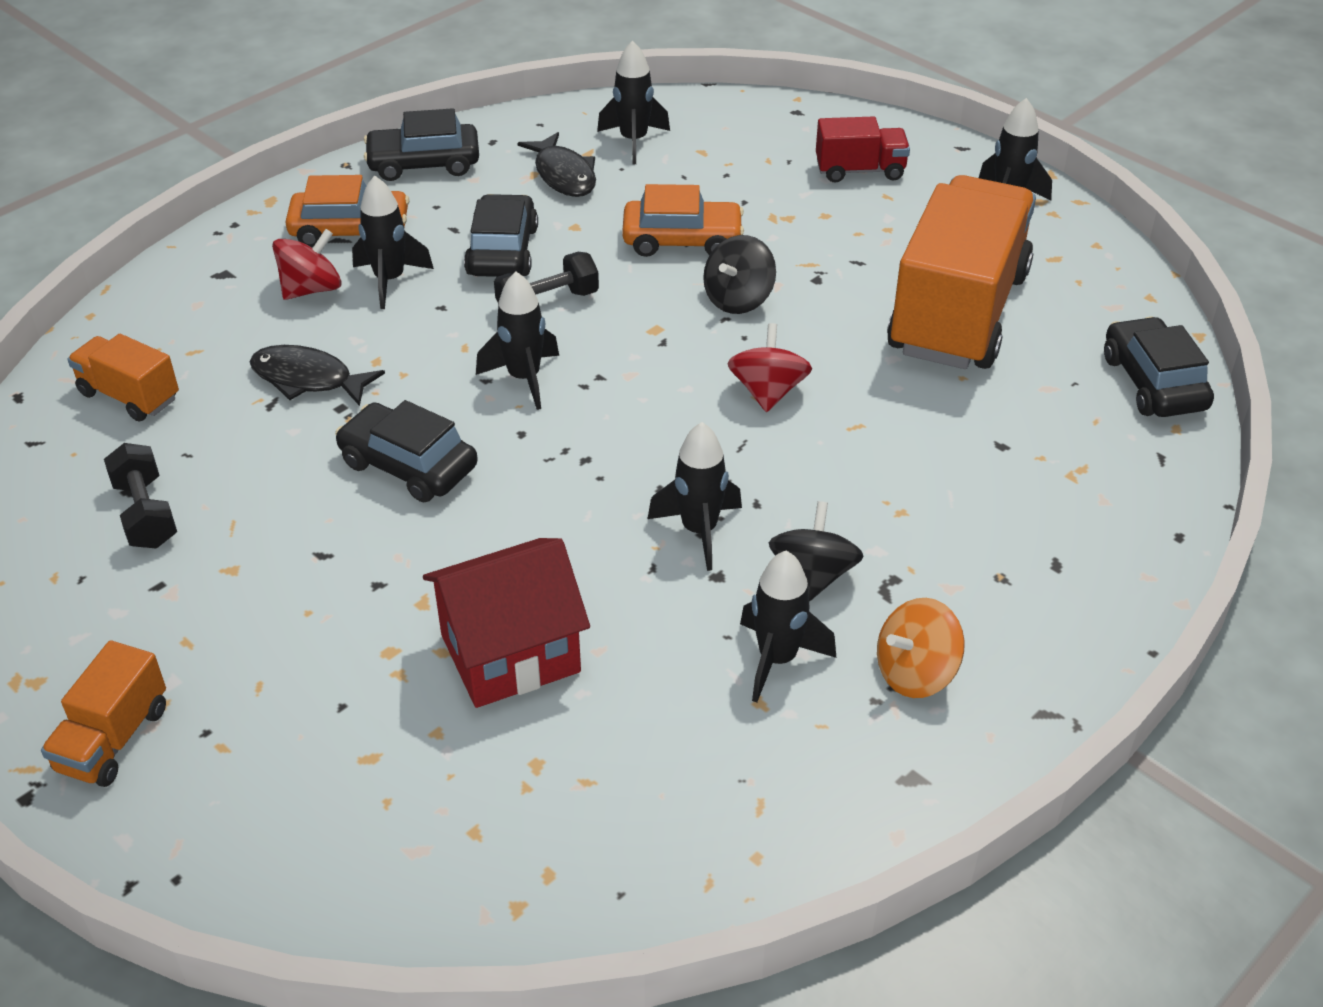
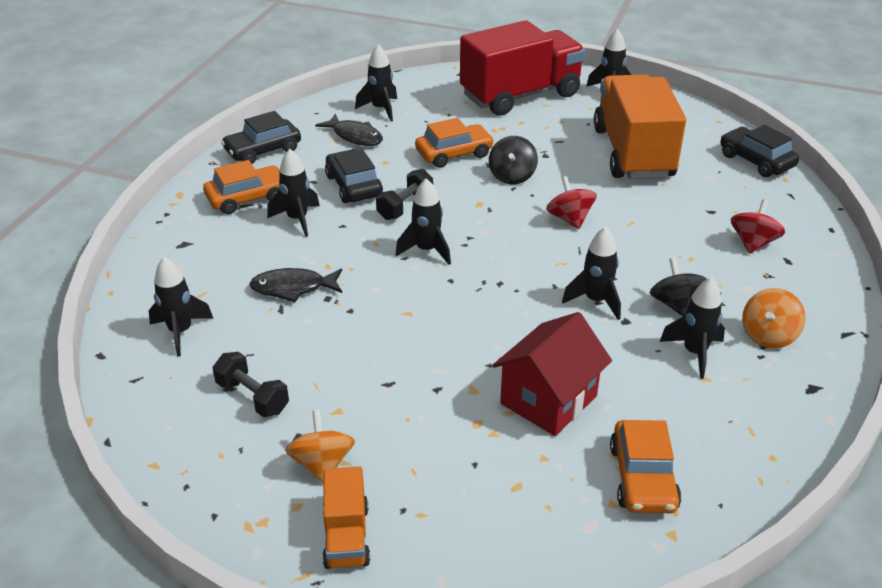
camera: 25 degrees left, 5 degrees down
orange truck [67,334,179,422] -> black rocket [149,257,214,356]
red spinning top [272,229,342,300] -> red spinning top moved to [731,200,785,254]
black car [335,400,478,502] -> none
red truck [816,117,910,183] -> red truck [460,20,585,116], size x2.19
none -> orange spinning top [285,410,355,484]
none -> orange car [610,420,681,513]

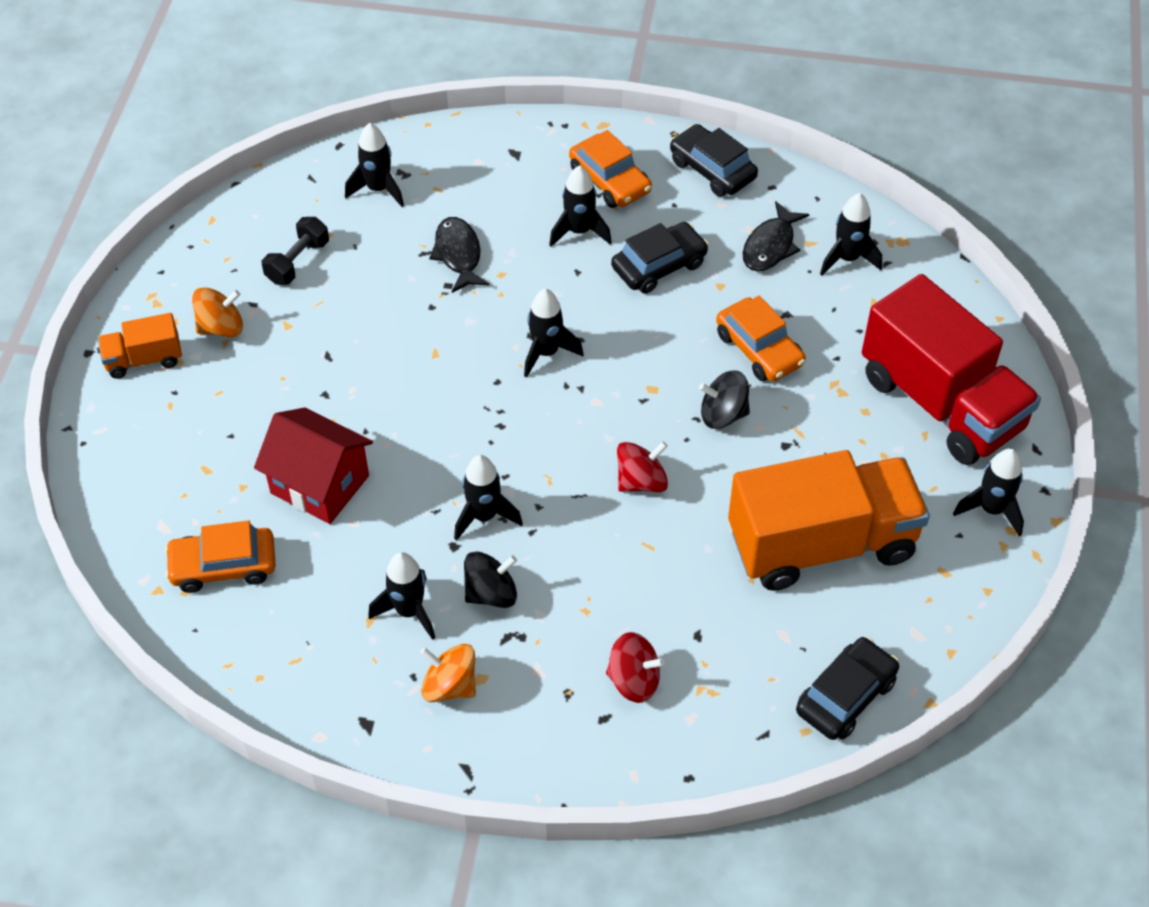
camera: 80 degrees right, 15 degrees up
black dumbbell [376,169,433,220] -> none

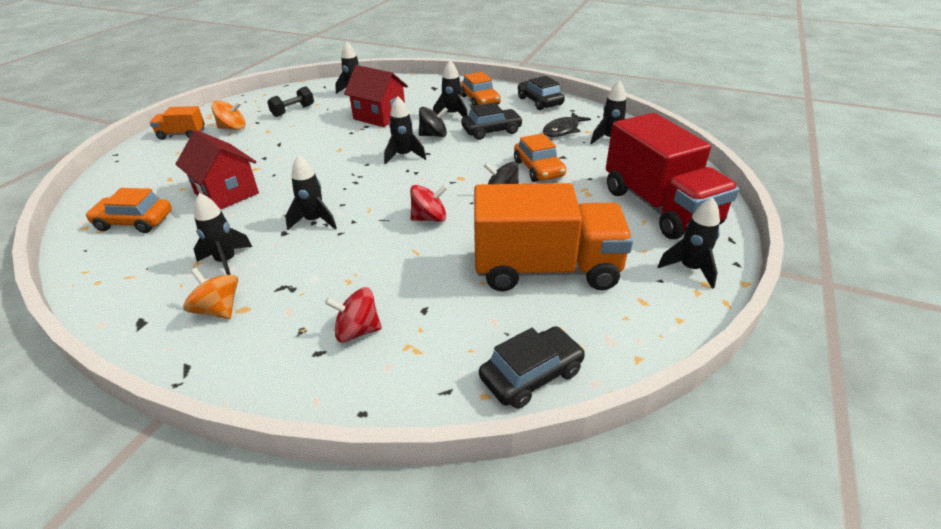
camera: 15 degrees right, 15 degrees down
black fish [429,217,490,293] -> red house [344,65,408,127]
black spinning top [464,551,517,608] -> black spinning top moved to [419,107,448,137]
red spinning top [606,632,665,703] -> red spinning top turned 150 degrees clockwise [325,287,382,342]

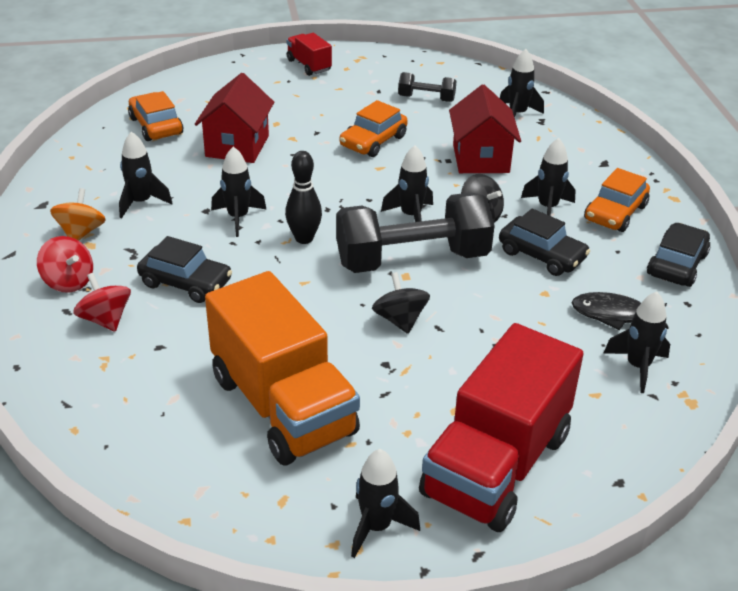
camera: 55 degrees right, 0 degrees up
orange truck [150,106,205,140] -> red truck [286,33,332,76]
orange spinning top [212,100,245,130] -> none
red spinning top [410,185,447,222] -> red spinning top moved to [37,236,93,293]
black car [479,326,585,409] -> black car moved to [137,236,232,303]
orange car [514,133,566,182] -> orange car moved to [340,100,408,157]
none -> black bowling pin [285,151,322,244]
none -> black dumbbell [336,193,495,273]

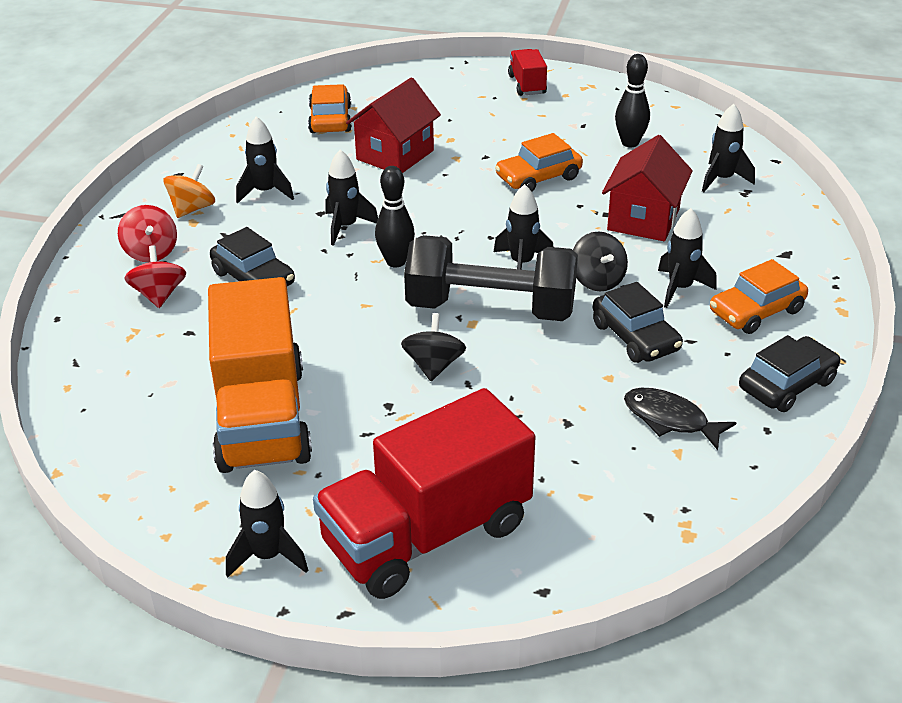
camera: 25 degrees right, 0 degrees up
black dumbbell [398,72,456,102] -> black bowling pin [615,54,650,147]
black rocket [603,292,670,393] -> none

